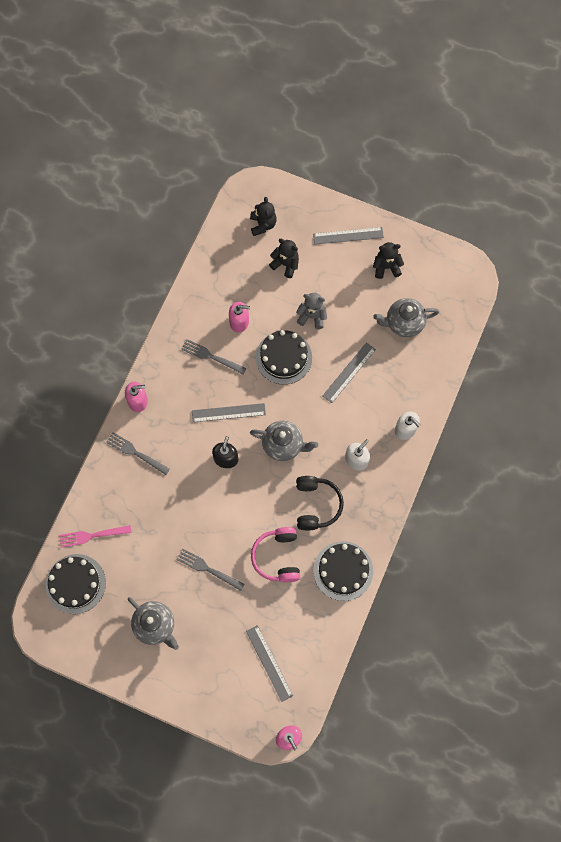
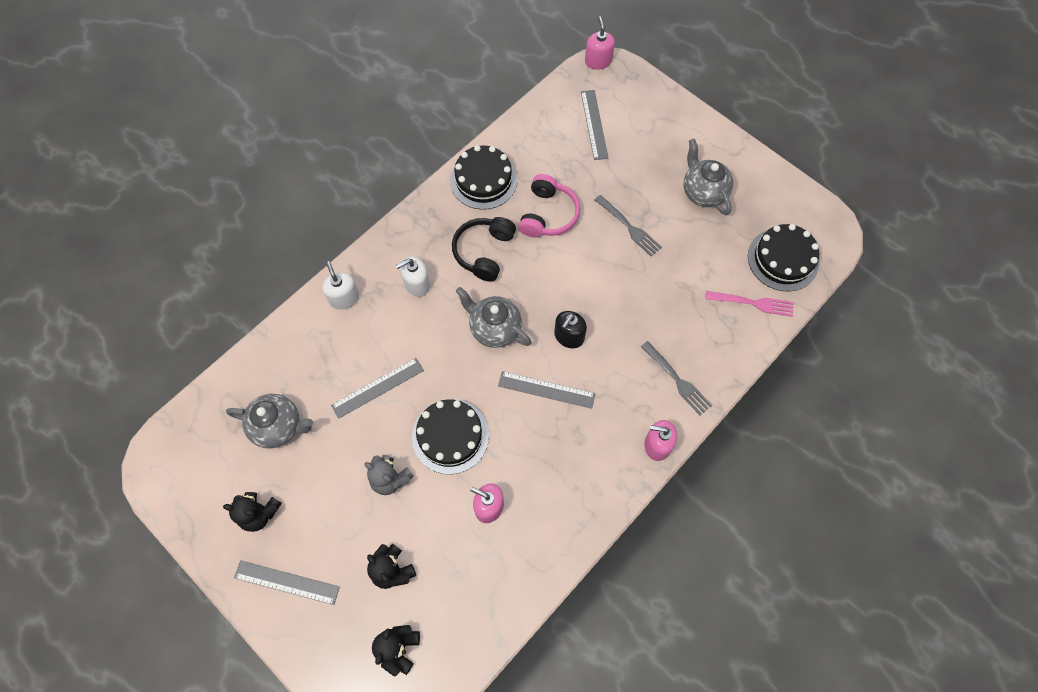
camera: 160 degrees left, 5 degrees down
grey fork [181,339,247,375] -> none

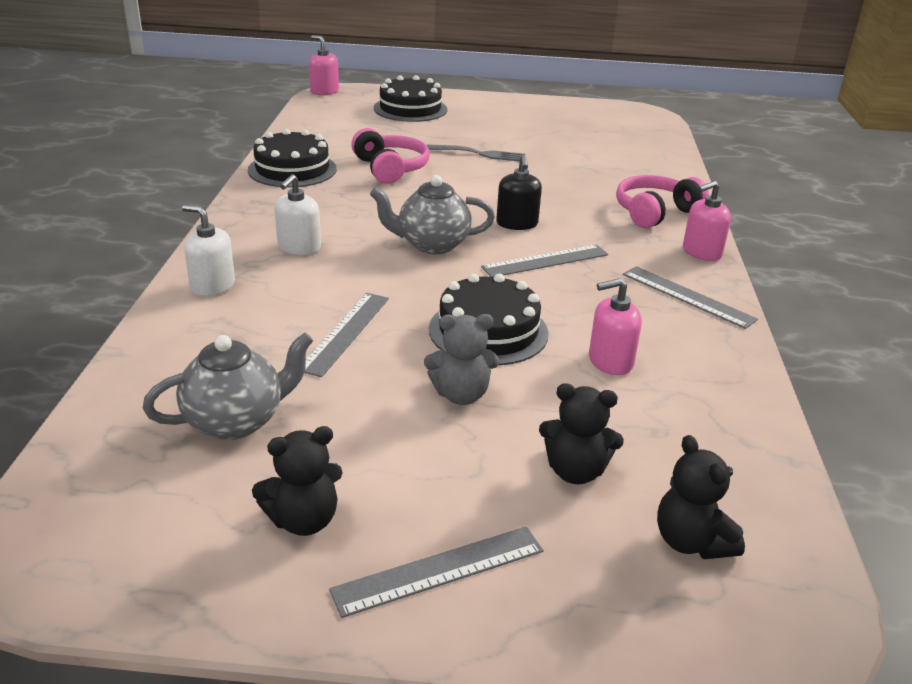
camera: 40 degrees left, 35 degrees down
black headphones [452,217,516,282] -> none
grey ruler [581,90,608,160] -> grey ruler moved to [623,266,758,329]
grey fork [641,341,712,415] -> pink headphones [616,175,709,228]
grey teapot [684,139,733,215] -> none
pink fork [705,291,794,317] -> none
black cake [748,224,819,291] -> black cake moved to [374,75,447,122]

